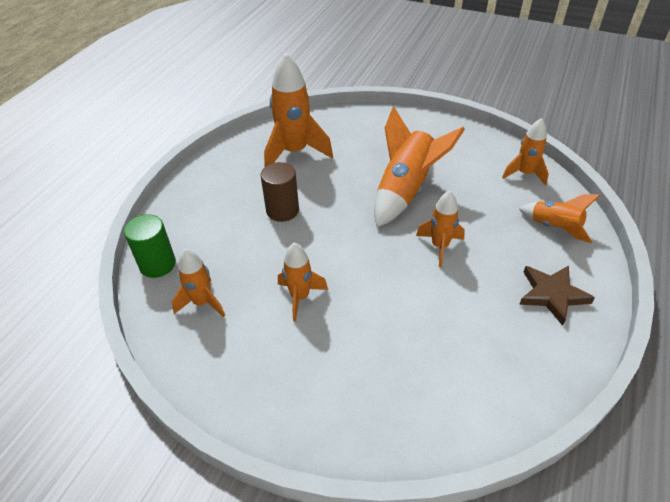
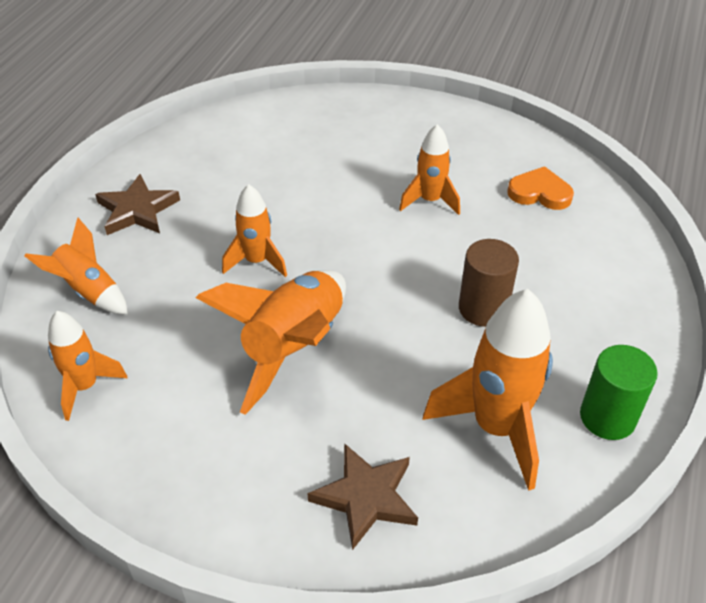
camera: 175 degrees right, 0 degrees up
green cylinder [124,214,176,278] -> green cylinder moved to [580,345,658,440]
orange rocket [172,248,225,318] -> orange heart [507,166,574,210]
none -> brown star [307,443,418,550]

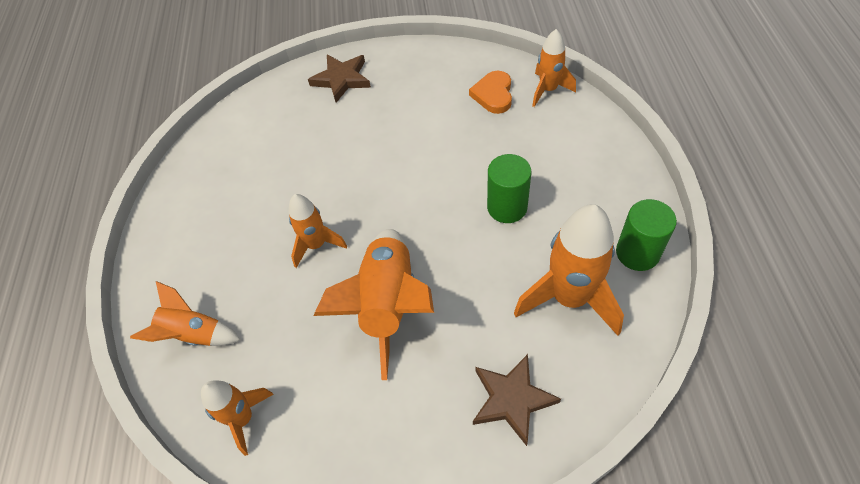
camera: 20 degrees left, 10 degrees up
brown star [95,174,180,235] -> brown star moved to [308,55,371,103]
orange rocket [399,124,460,215] -> orange rocket moved to [532,29,576,107]
brown cylinder [459,239,519,327] -> green cylinder [487,154,531,223]
orange heart [507,166,574,210] -> orange heart turned 75 degrees counterclockwise [469,71,512,114]

